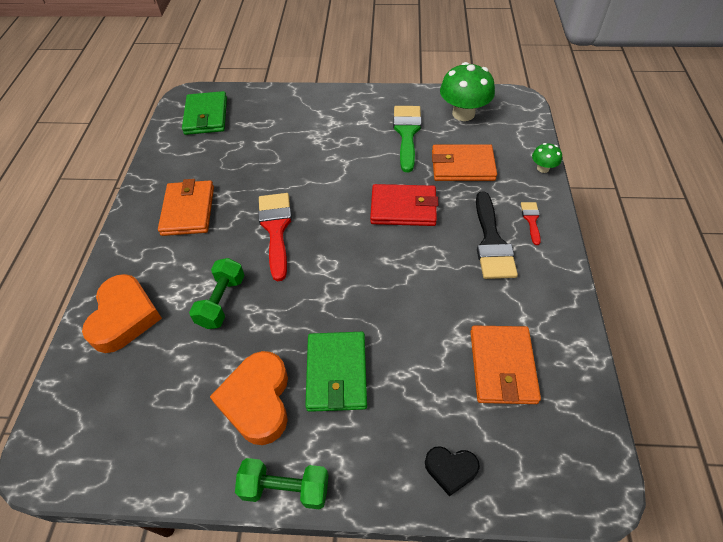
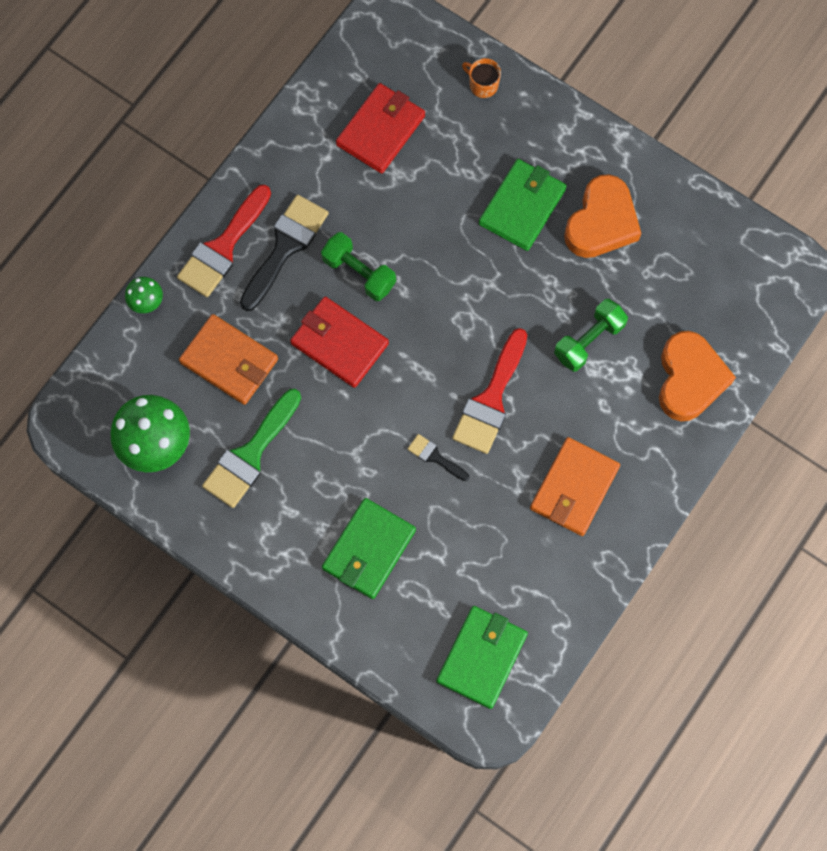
camera: 150 degrees left, 20 degrees up
orange heart [82,274,162,353] -> orange heart turned 150 degrees clockwise [659,331,736,421]
green dumbbell [235,458,328,510] -> green dumbbell moved to [321,232,396,301]
black heart [425,446,480,496] -> orange mug [462,58,501,98]
orange wallet [471,326,541,404] -> red wallet [336,83,425,174]
red brush [521,202,541,245] -> red brush [177,185,271,297], size x1.99
none -> green wallet [322,498,416,599]
none -> black brush [408,434,469,481]

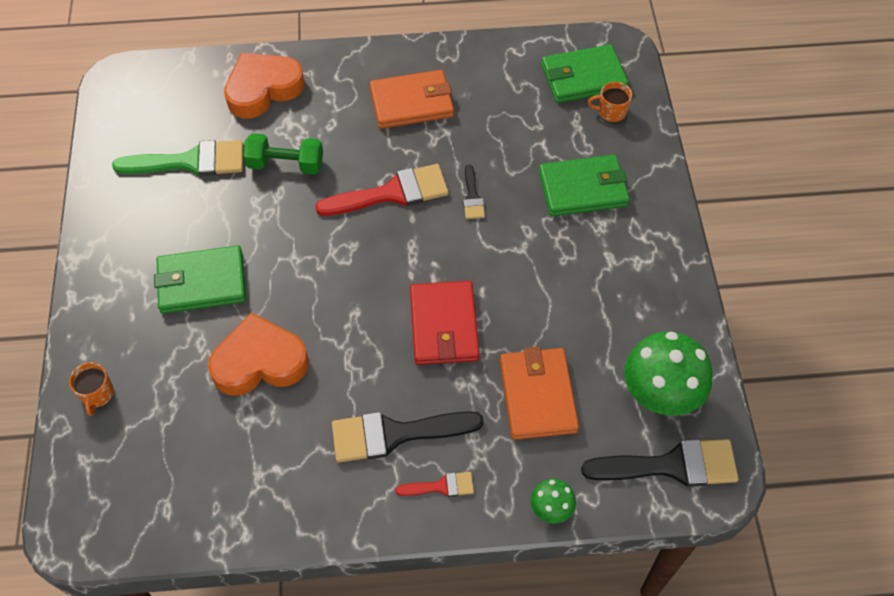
camera: 130 degrees left, 15 degrees down
red brush [177,185,271,297] -> red brush [395,472,474,497], size x0.50
green brush [202,389,301,508] -> green brush moved to [112,140,243,176]
green dumbbell [321,232,396,301] -> none
red wallet [336,83,425,174] -> none
orange heart [564,174,641,258] -> orange heart moved to [208,313,309,396]
none -> black brush [581,439,739,487]
none -> orange mug [588,82,632,123]

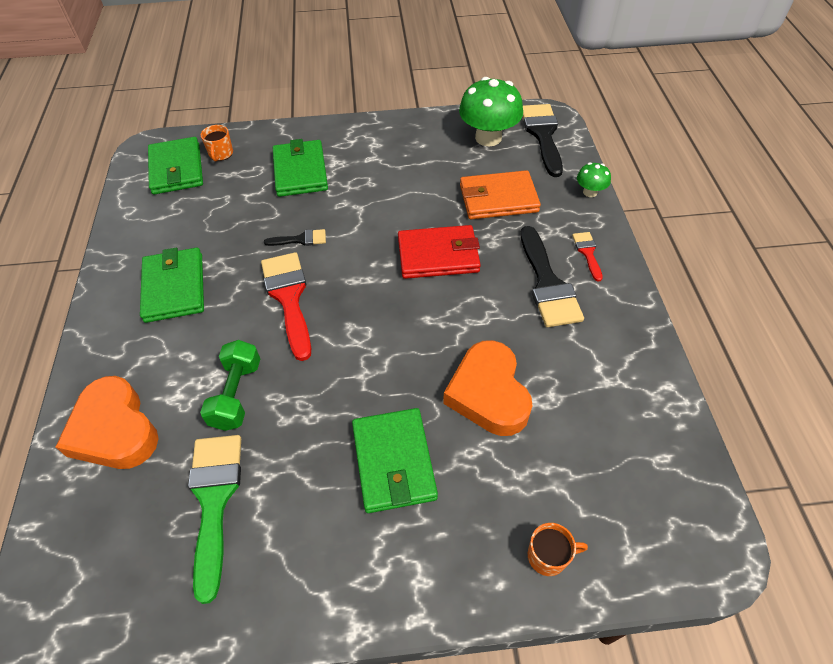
camera: 90 degrees left, 5 degrees down
orange wallet [370,70,454,129] -> green wallet [140,248,204,323]

